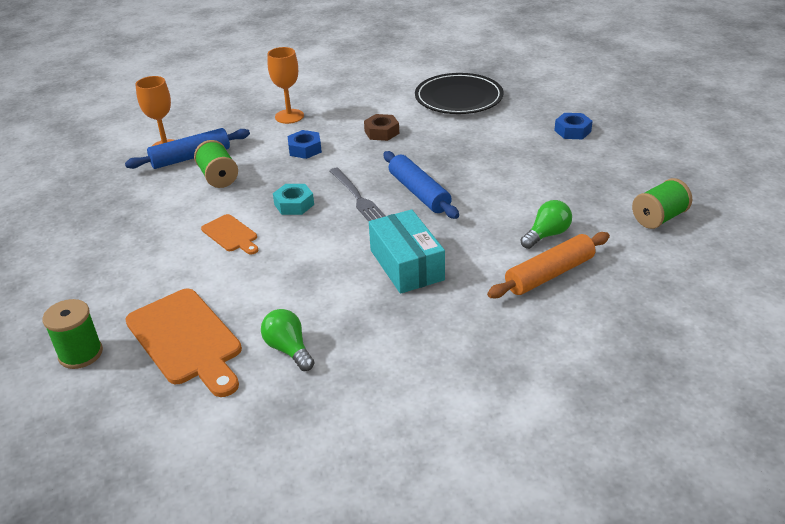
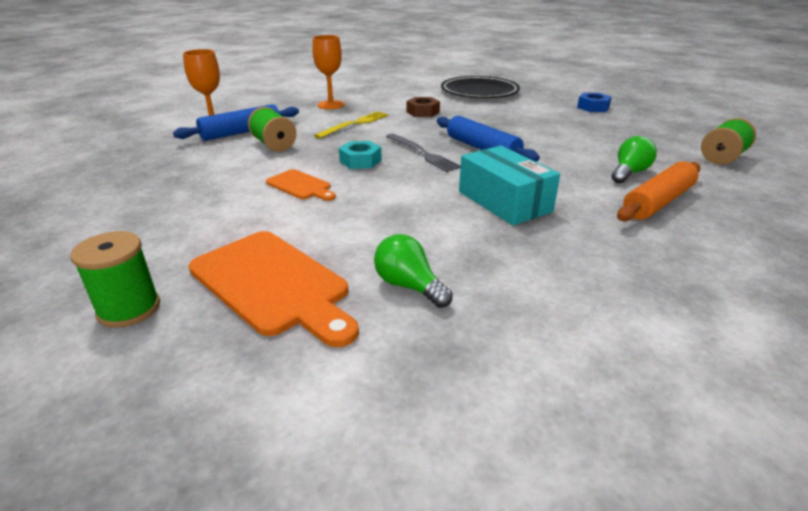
camera: 10 degrees left, 5 degrees down
blue nut [288,130,322,159] -> yellow fork [314,111,389,139]

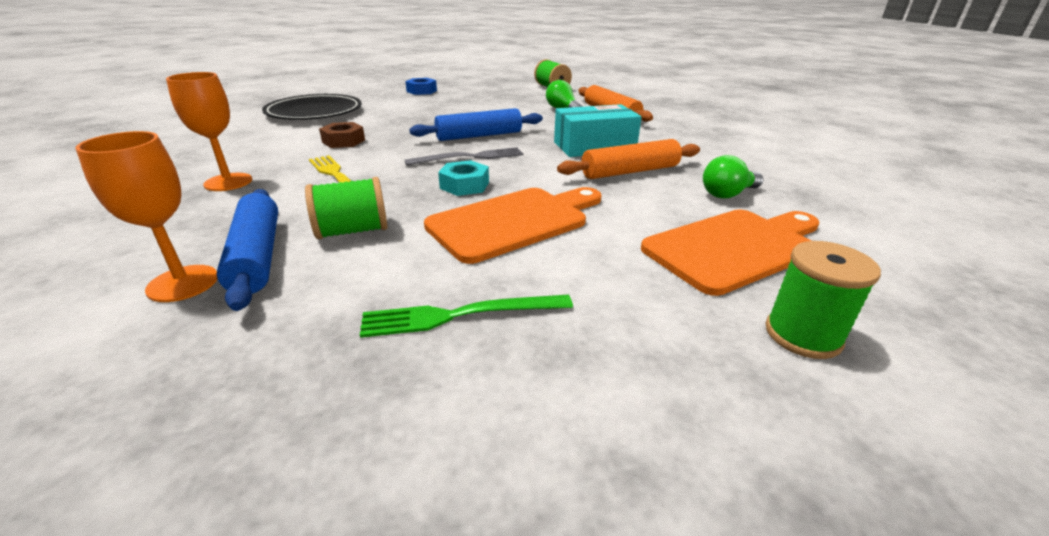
camera: 75 degrees left, 0 degrees up
orange cutting board [266,169,336,201] -> orange cutting board [424,187,602,264], size x1.88
none -> green fork [360,295,573,338]
none -> orange rolling pin [557,139,700,179]

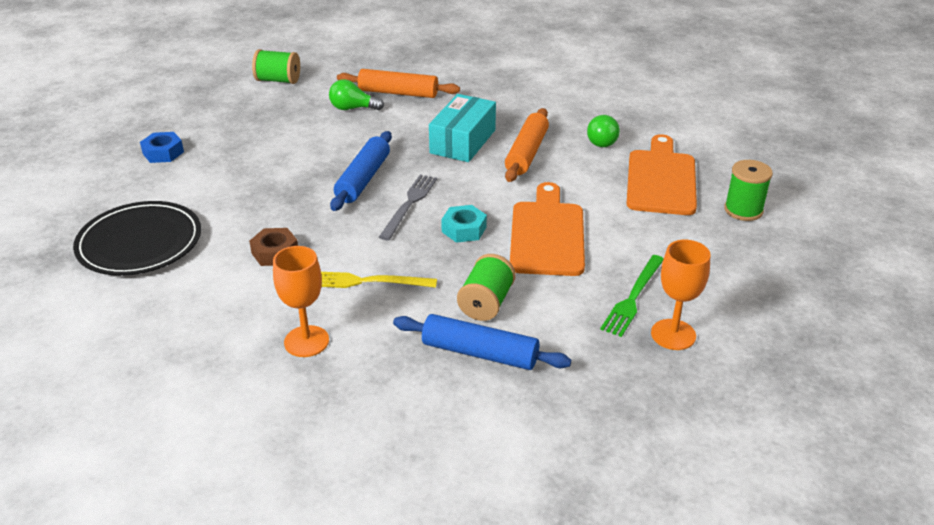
camera: 50 degrees left, 5 degrees up
orange goblet [76,131,217,302] -> orange goblet moved to [651,240,711,350]

